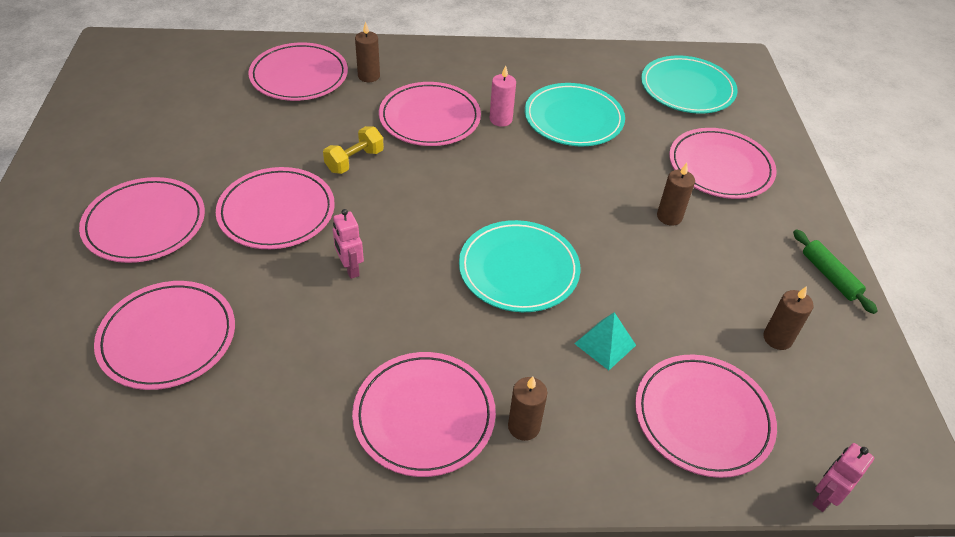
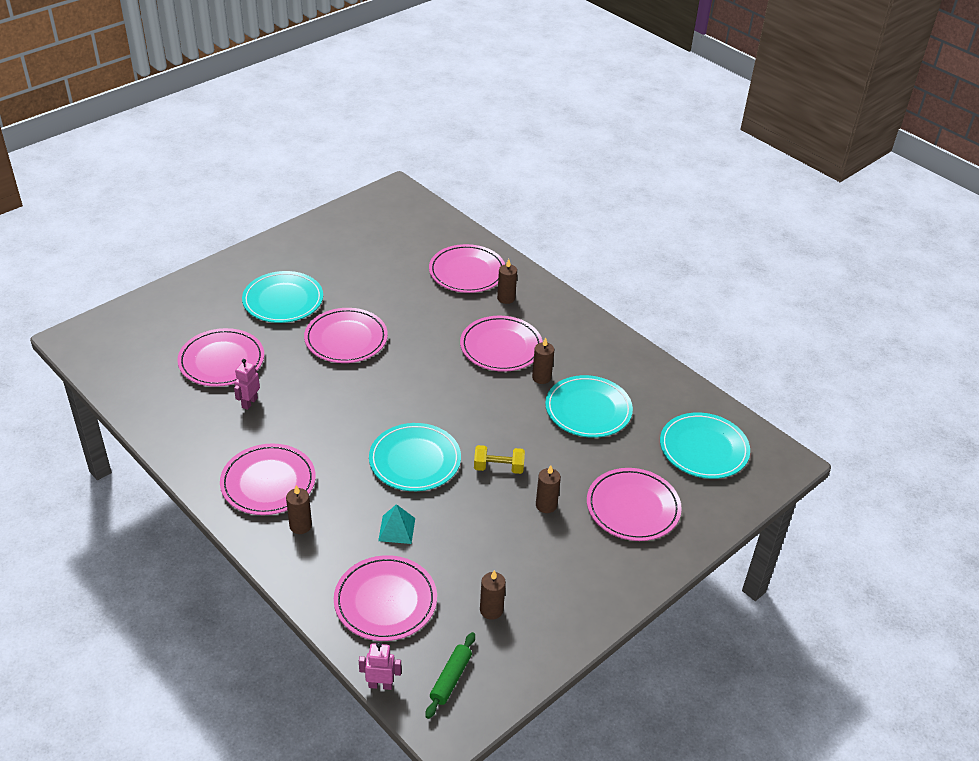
camera: 50 degrees right, 5 degrees down
pink plate [79,177,205,263] -> turquoise plate [242,271,323,323]
yellow dumbbell [323,126,384,174] -> yellow dumbbell moved to [474,445,525,474]
pink robot [333,209,364,279] -> pink robot moved to [234,359,260,410]
pink candle [490,65,516,127] -> brown candle [532,337,554,384]
green rolling pin [793,229,878,314] -> green rolling pin moved to [425,632,475,719]

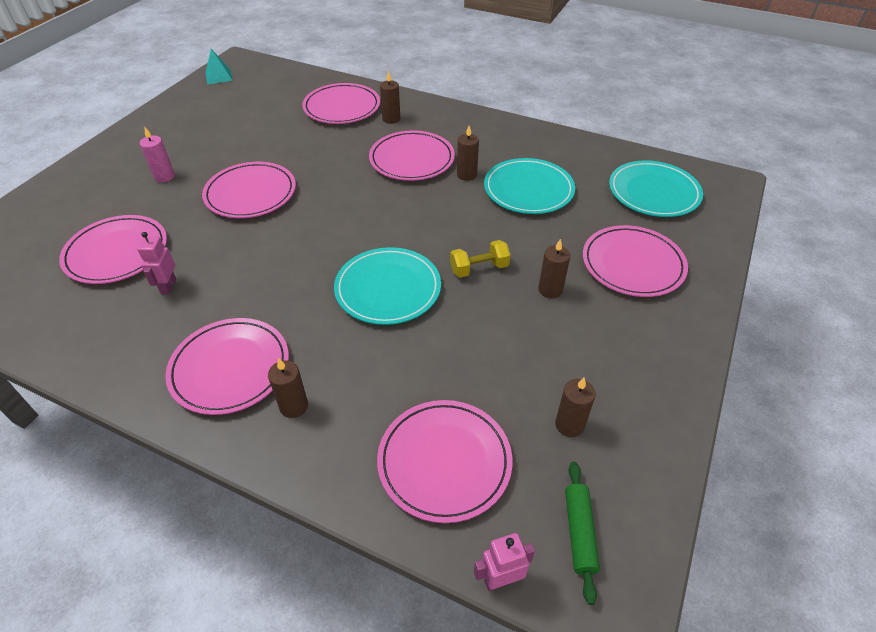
camera: 20 degrees left, 5 degrees up
turquoise plate [242,271,323,323] -> pink candle [140,127,175,182]
turquoise pyramid [378,504,415,544] -> turquoise pyramid moved to [206,49,233,85]

